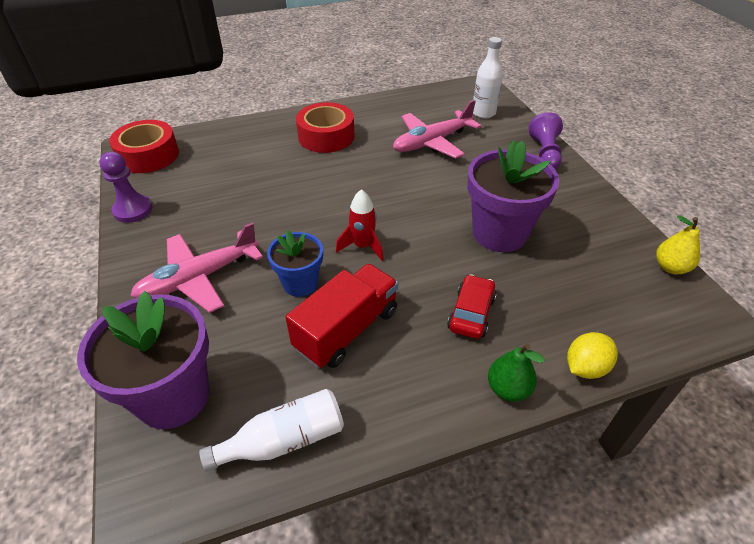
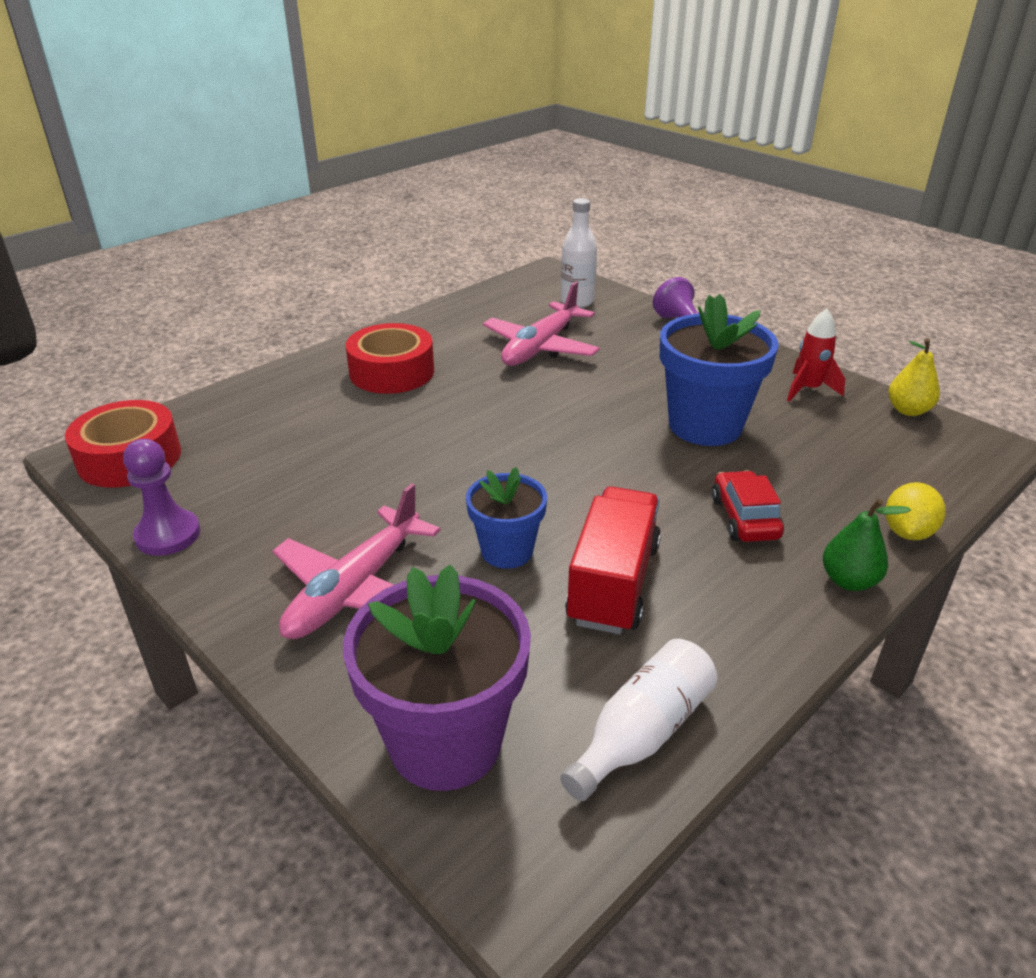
camera: 25 degrees left, 10 degrees down
red rocket [336,189,384,261] -> red rocket moved to [787,309,845,402]
purple flower pot [467,140,559,252] -> blue flower pot [660,294,779,446]

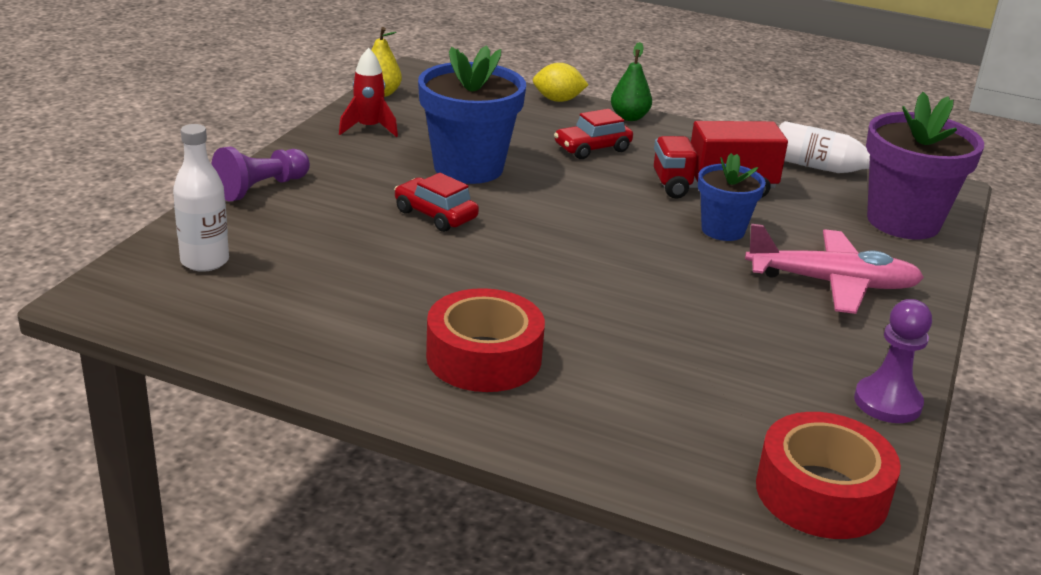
camera: 115 degrees left, 5 degrees down
pink plane [483,282,600,366] -> none
none -> red car [394,173,479,232]

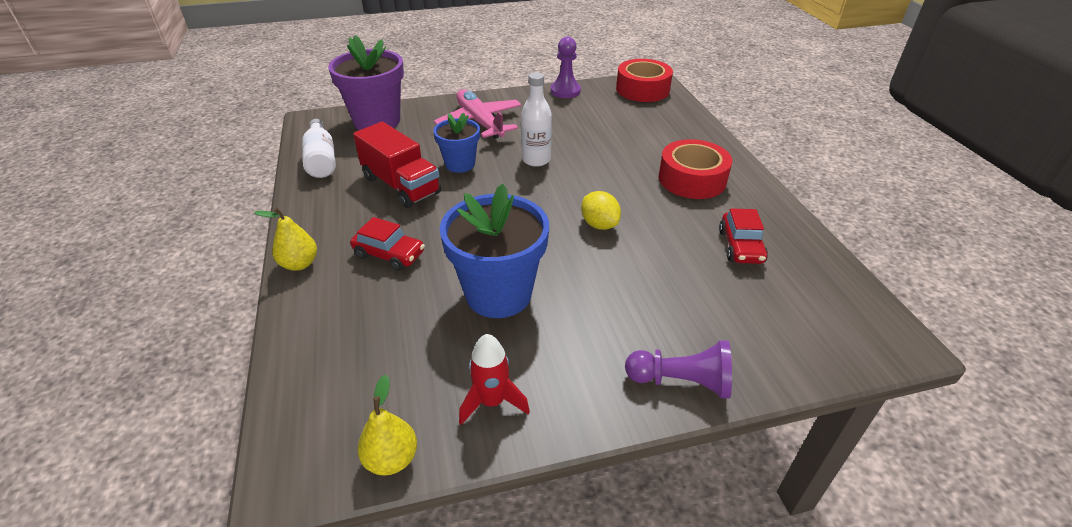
camera: 125 degrees left, 10 degrees up
white bottle [173,124,229,272] -> white bottle moved to [521,73,552,167]
red car [394,173,479,232] -> red car moved to [719,208,768,264]
yellow lemon [533,63,589,102] -> yellow lemon moved to [581,191,621,230]
green pear [611,42,652,121] -> yellow pear [254,207,317,271]

